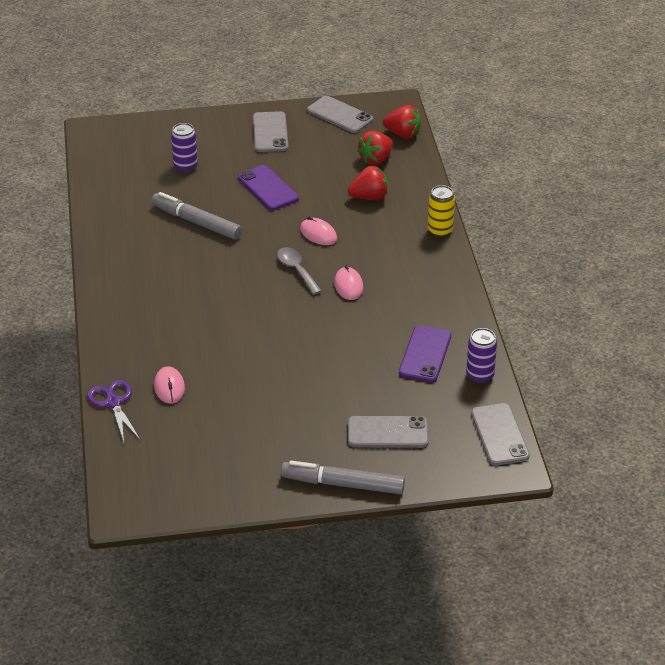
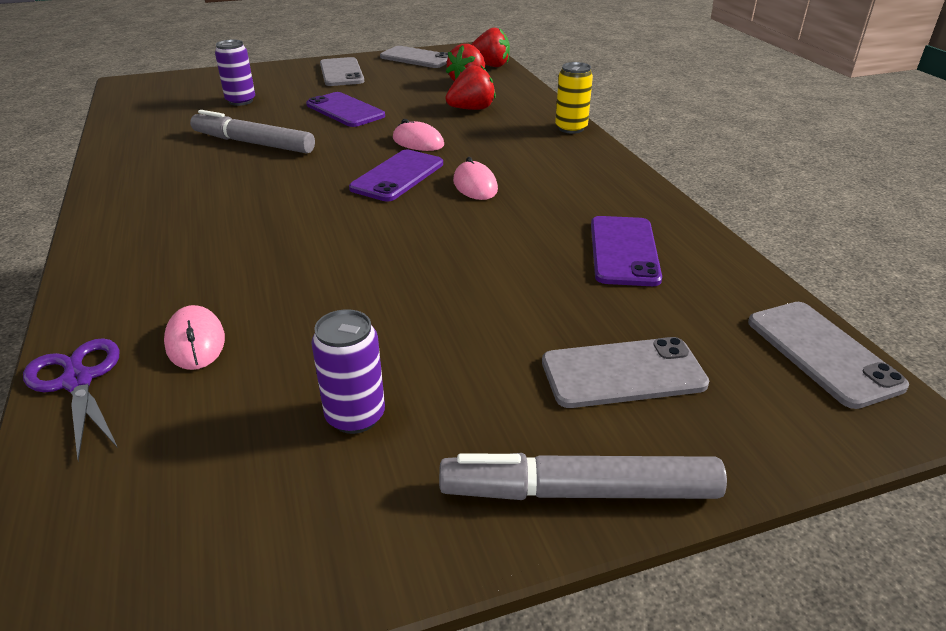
camera: 10 degrees left, 5 degrees down
grey spoon [277,247,322,295] -> purple phone [349,150,443,201]
purple can [466,328,497,383] -> purple can moved to [311,309,385,434]

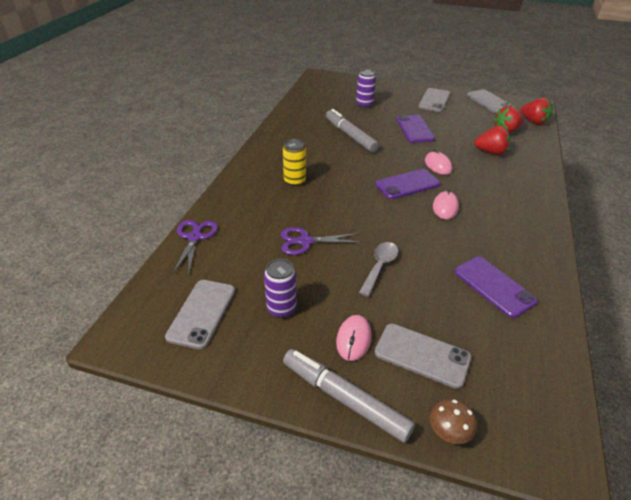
camera: 35 degrees right, 5 degrees up
pink mouse [164,305,225,370] -> pink mouse moved to [336,315,372,361]
yellow can [555,62,593,134] -> yellow can moved to [283,139,306,186]
purple phone [591,216,662,286] -> purple phone turned 75 degrees counterclockwise [454,257,538,318]
grey phone [748,302,909,409] -> grey phone moved to [165,280,235,349]
none -> purple scissors [281,227,361,255]
none -> grey spoon [359,242,398,297]
none -> brown mushroom [430,399,477,444]

